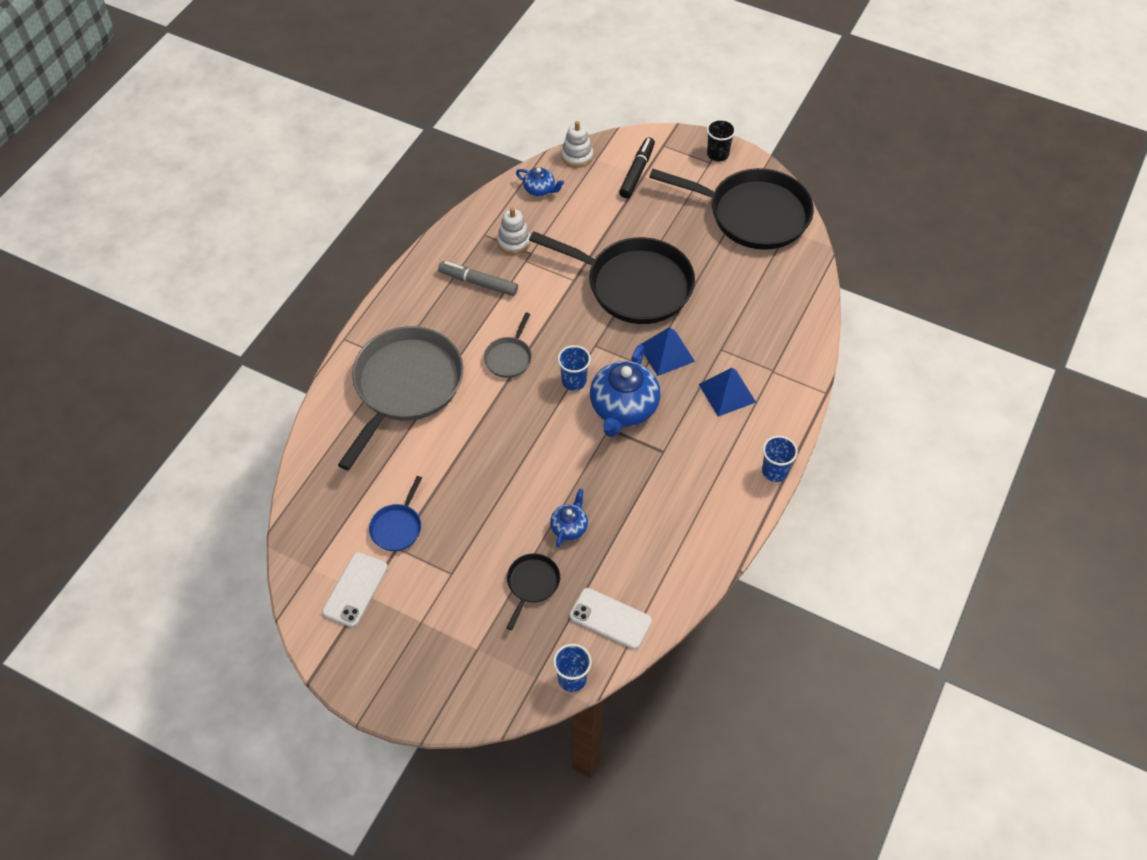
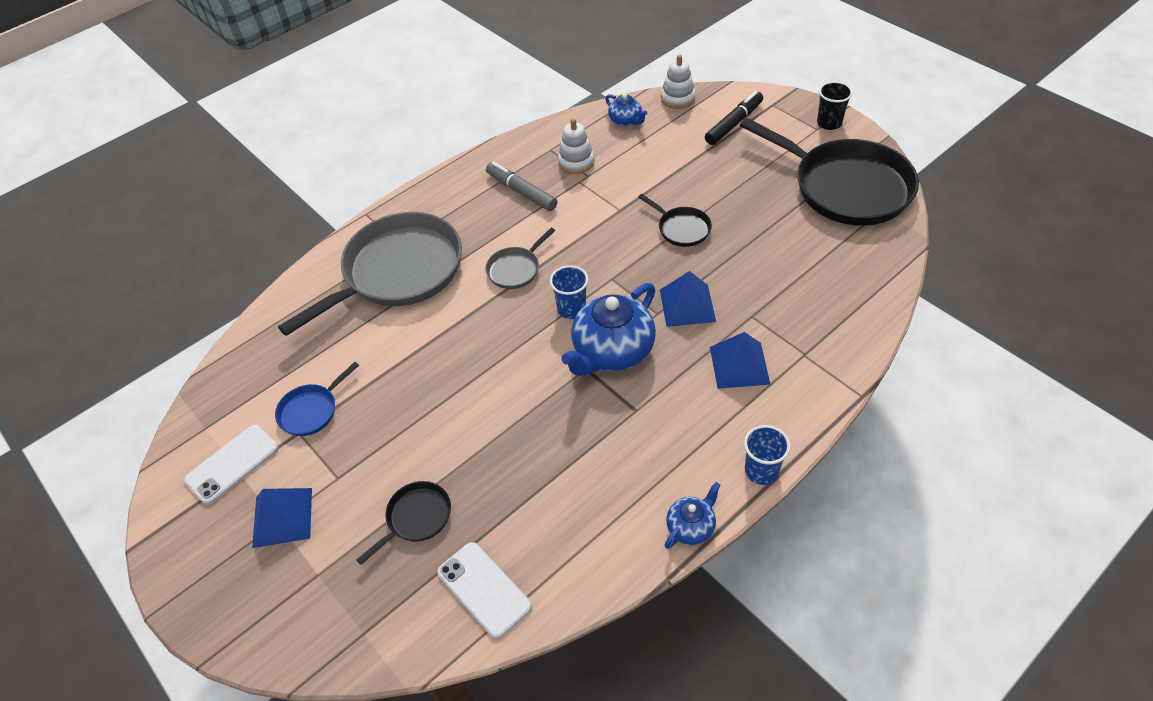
camera: 25 degrees right, 5 degrees down
black pan [529,231,695,324] -> black pan [638,194,712,247], size x0.44
blue teapot [550,489,588,547] -> blue teapot moved to [665,482,721,549]
blue cup [553,644,592,692] -> none
none -> blue pyramid [252,488,312,548]

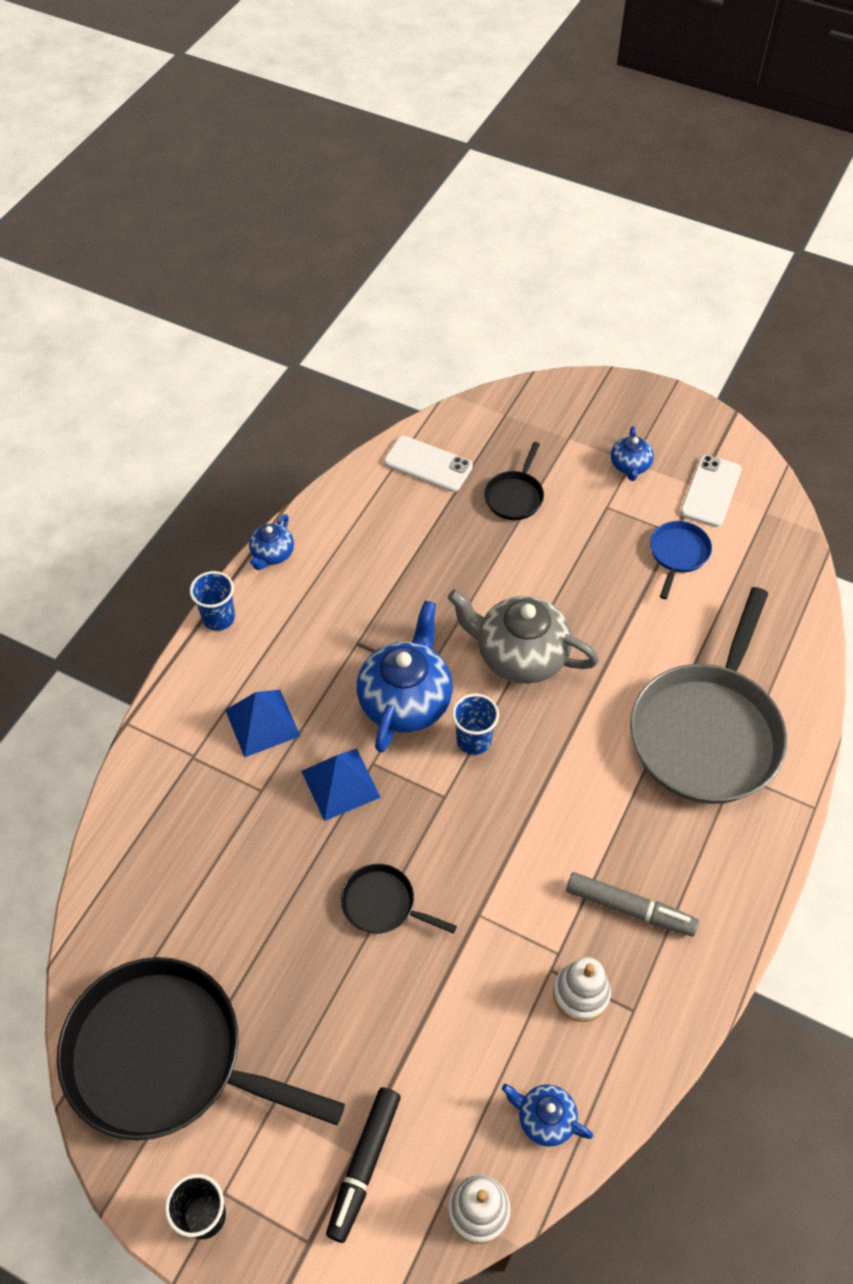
camera: 155 degrees right, 5 degrees up
blue pyramid [252,488,312,548] -> blue teapot [611,426,654,481]
grey pan [485,228,555,289] -> none
none -> grey teapot [448,589,599,684]

